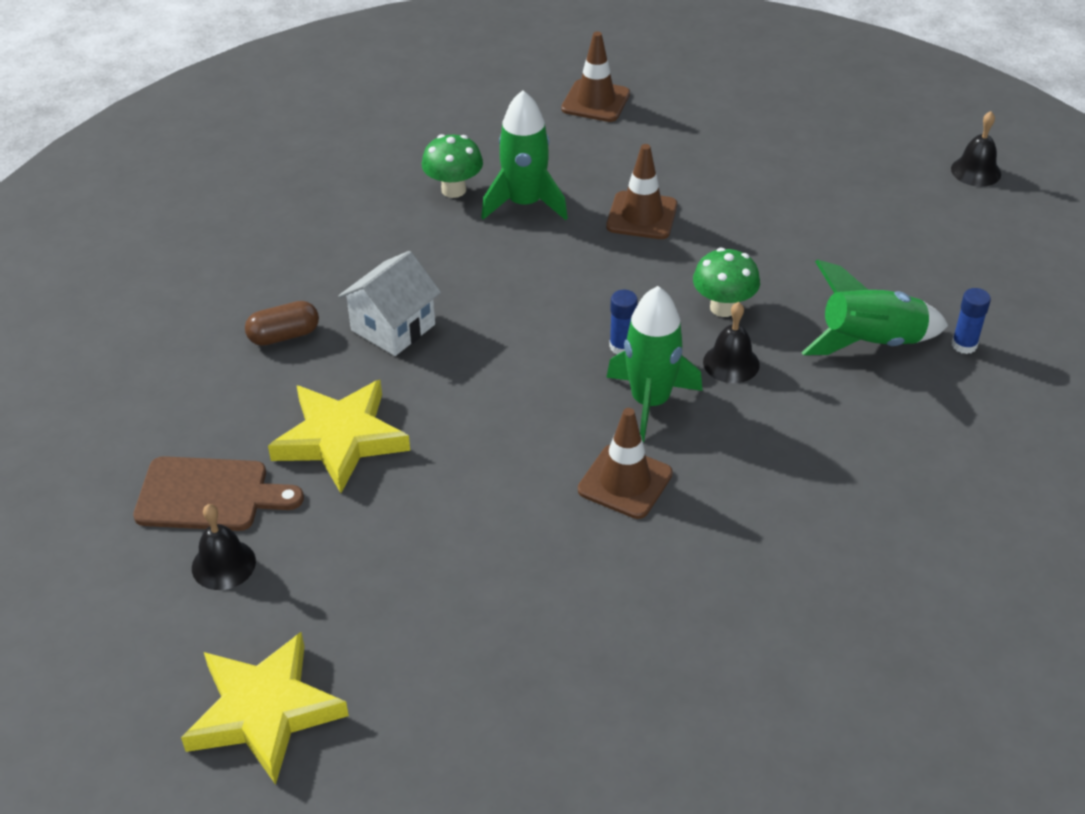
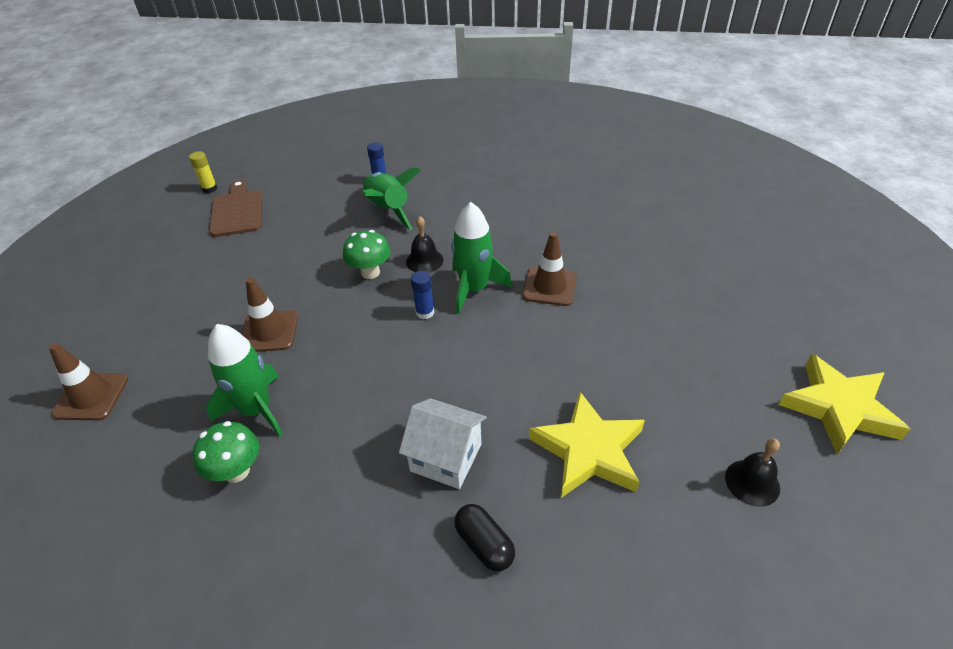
camera: 105 degrees left, 0 degrees up
brown cutting board [133,456,304,531] -> brown cutting board moved to [209,180,262,237]
brown capsule [245,301,319,346] -> black capsule [454,504,515,571]
black bell [951,111,1001,187] -> yellow glue stick [189,151,217,193]

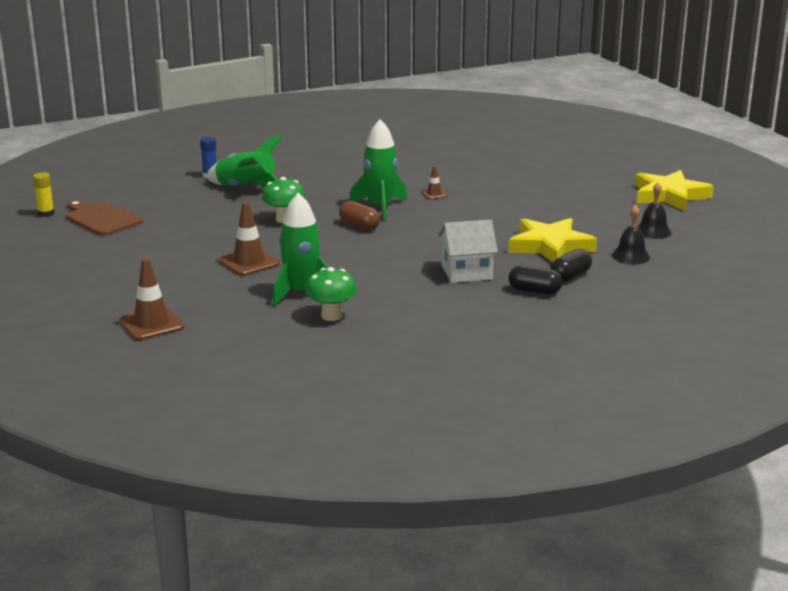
camera: 35 degrees left, 20 degrees down
black bell [406,216,443,273] -> black bell moved to [612,205,650,264]
blue glue stick [411,271,434,319] -> brown capsule [339,201,380,230]
brown traffic cone [522,232,577,306] -> brown traffic cone [421,166,448,199], size x0.52
none -> black capsule [550,249,592,282]

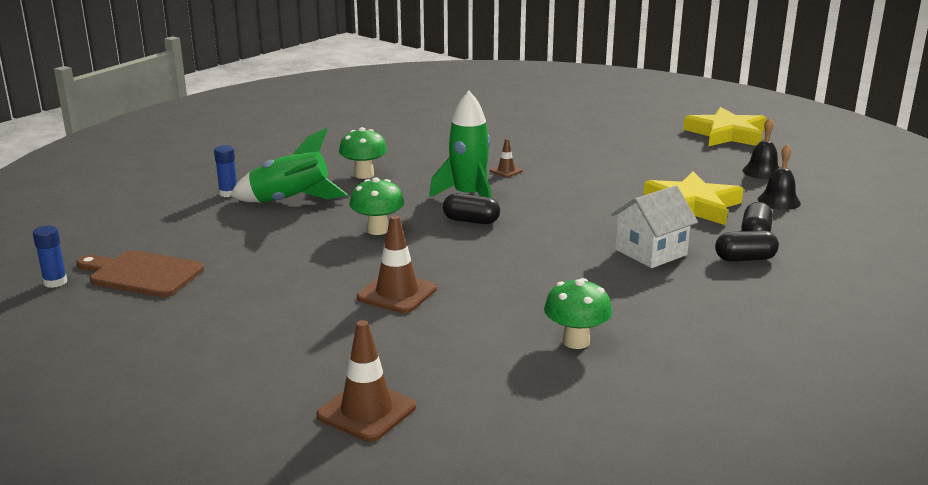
camera: 25 degrees left, 0 degrees up
yellow glue stick [33,172,54,217] -> blue glue stick [33,226,67,288]
green rocket [273,192,329,306] -> none
brown capsule [339,201,380,230] -> black capsule [443,193,500,224]
none -> green mushroom [339,127,387,179]

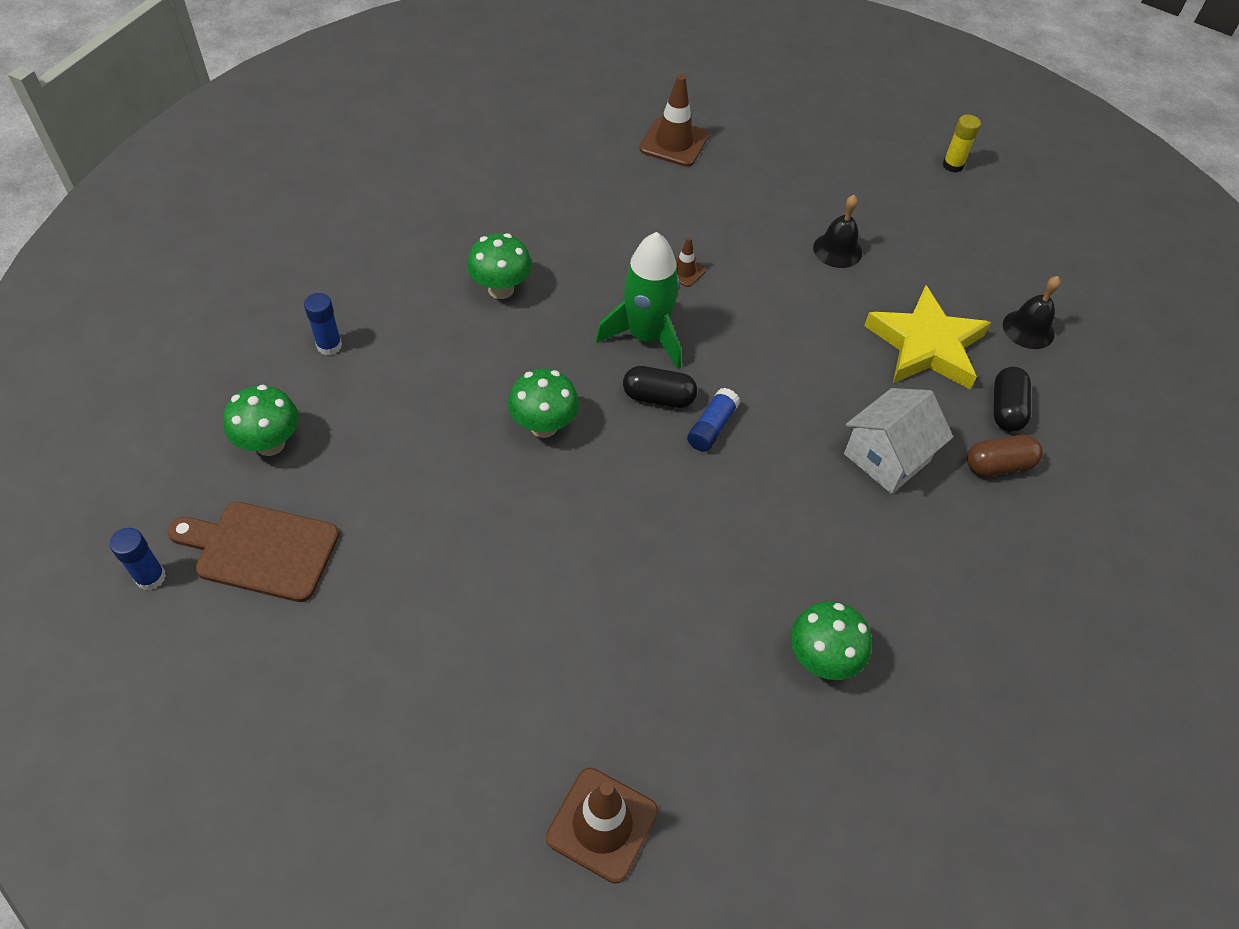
camera: 10 degrees left, 30 degrees up
green rocket [230,128,348,203] -> none
brown traffic cone [357,215,437,313] -> brown traffic cone moved to [639,74,709,167]
yellow star [683,107,767,147] -> yellow glue stick [943,114,981,173]
black capsule [715,230,779,262] -> brown capsule [967,435,1043,477]
black bell [742,118,779,179] -> black bell moved to [813,195,862,268]
none -> green mushroom [223,385,299,456]
none -> blue glue stick [687,388,740,452]

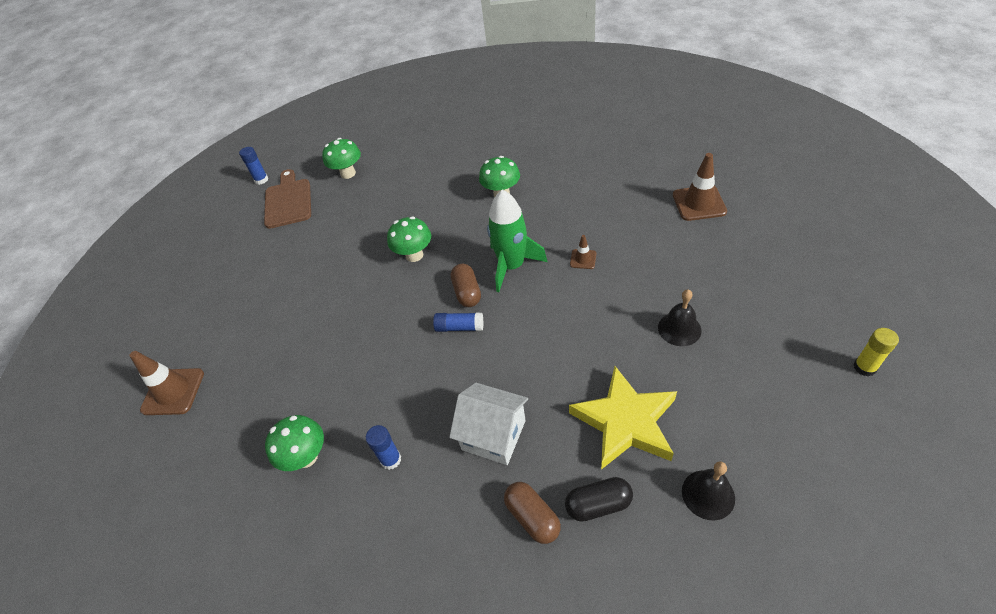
camera: 75 degrees right, 5 degrees down
blue glue stick [304,293,342,355] -> blue glue stick moved to [366,425,401,470]
black capsule [623,366,697,408] -> brown capsule [451,264,481,307]

